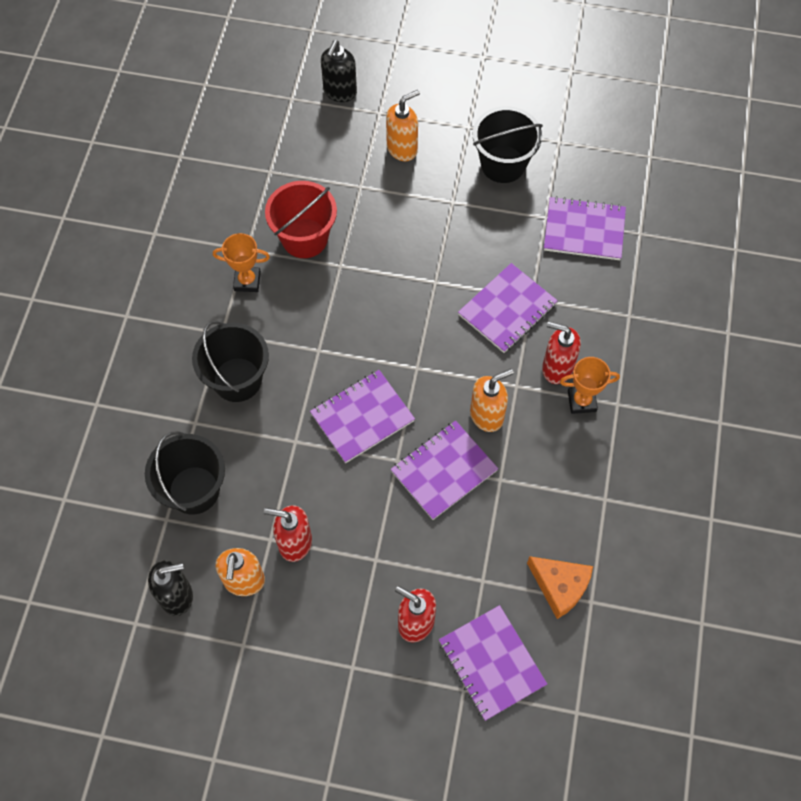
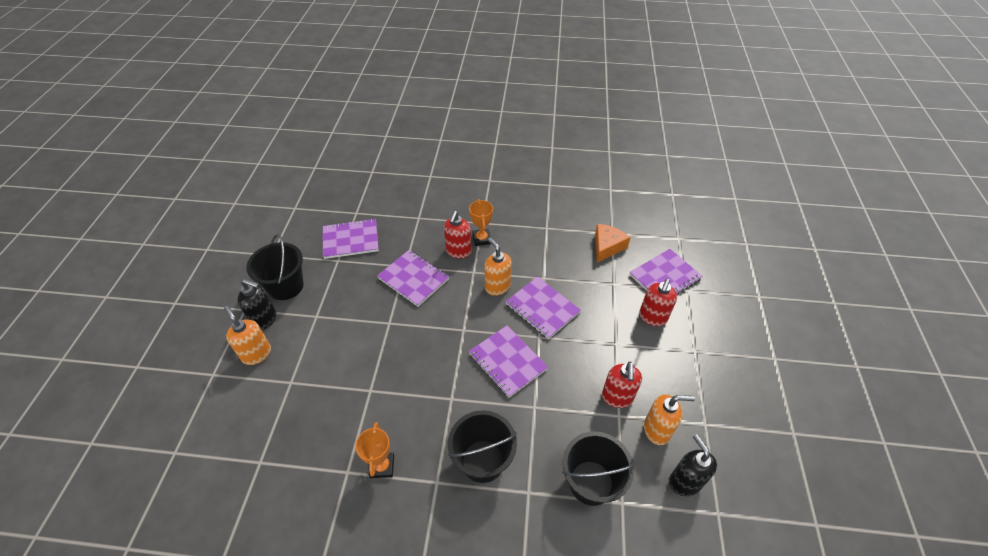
camera: 95 degrees left, 15 degrees down
red bucket [265,181,337,258] -> none
black soap dispenser [321,40,357,102] -> black soap dispenser moved to [237,279,276,330]
purple notebook [544,196,626,260] -> purple notebook turned 75 degrees clockwise [323,218,379,259]

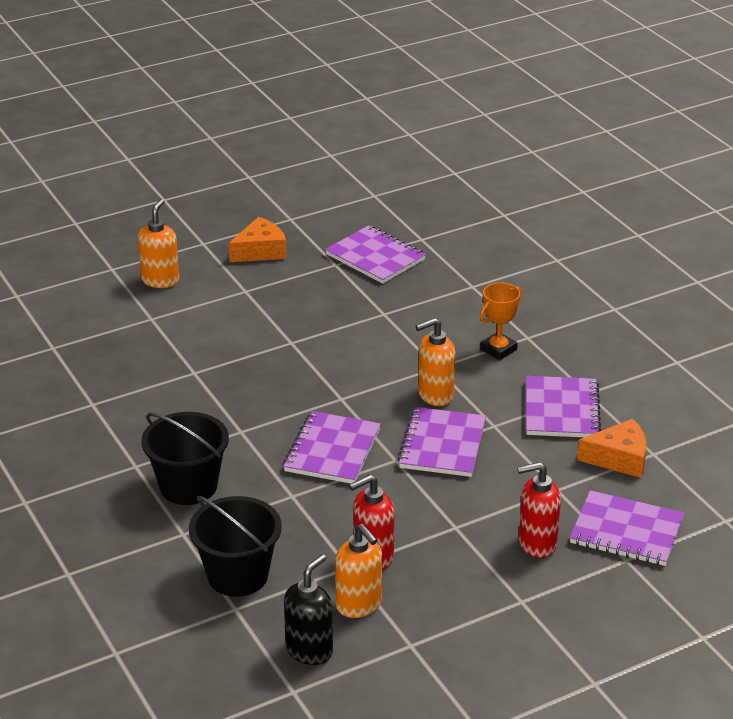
camera: 55 degrees right, 15 degrees down
black soap dispenser [237,279,276,330] -> none
black bucket [246,234,304,300] -> orange cheese [229,217,287,262]
orange trophy [355,422,394,478] -> none
purple notebook [377,250,449,307] -> purple notebook moved to [526,376,601,437]
red soap dispenser [444,211,472,259] -> none
orange soap dispenser [484,238,512,296] -> orange soap dispenser turned 135 degrees counterclockwise [416,318,455,406]

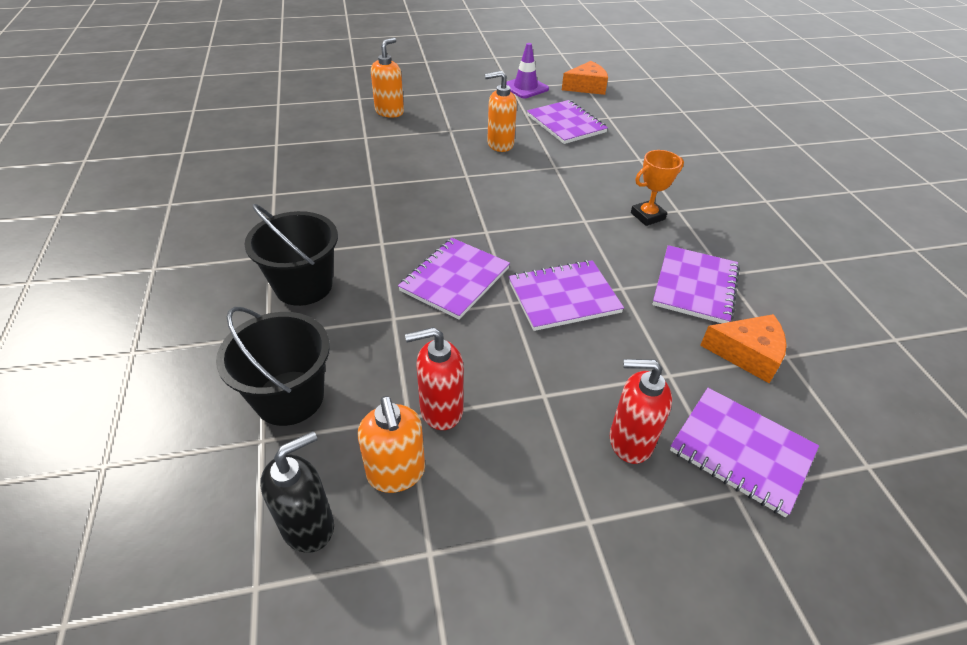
camera: 15 degrees right, 10 degrees up
orange cheese [229,217,287,262] -> orange cheese moved to [562,61,608,95]
purple notebook [397,407,486,477] -> purple notebook turned 45 degrees clockwise [508,260,624,331]
orange soap dispenser [416,318,455,406] -> orange soap dispenser moved to [485,71,517,152]
none -> purple traffic cone [506,43,549,98]

